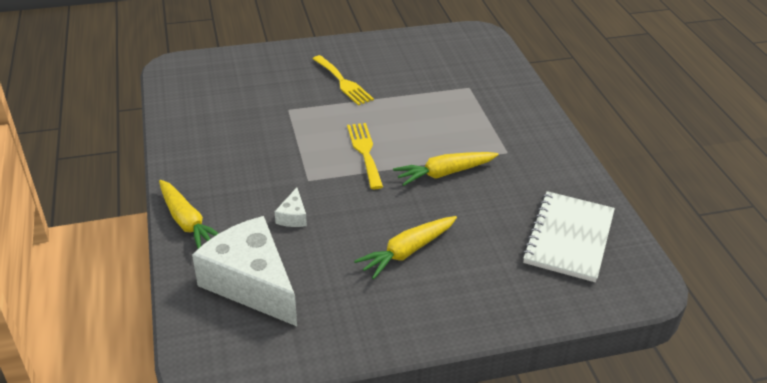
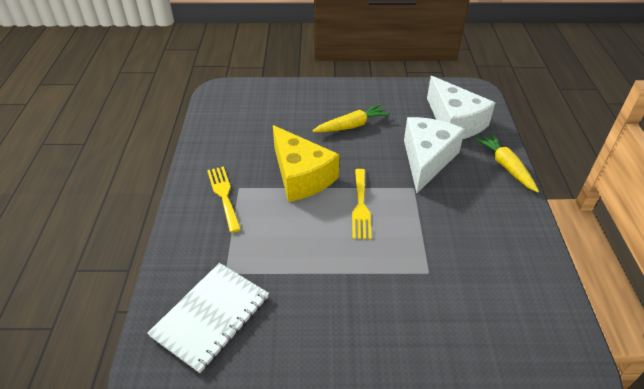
camera: 165 degrees left, 5 degrees up
white cheese [275,187,307,227] -> white cheese [404,117,465,193], size x2.48
yellow fork [313,55,374,105] -> yellow fork moved to [207,166,241,233]
yellow carrot [393,152,499,186] -> yellow cheese [273,125,339,202]
white notebook [522,191,615,282] -> white notebook moved to [147,263,269,373]

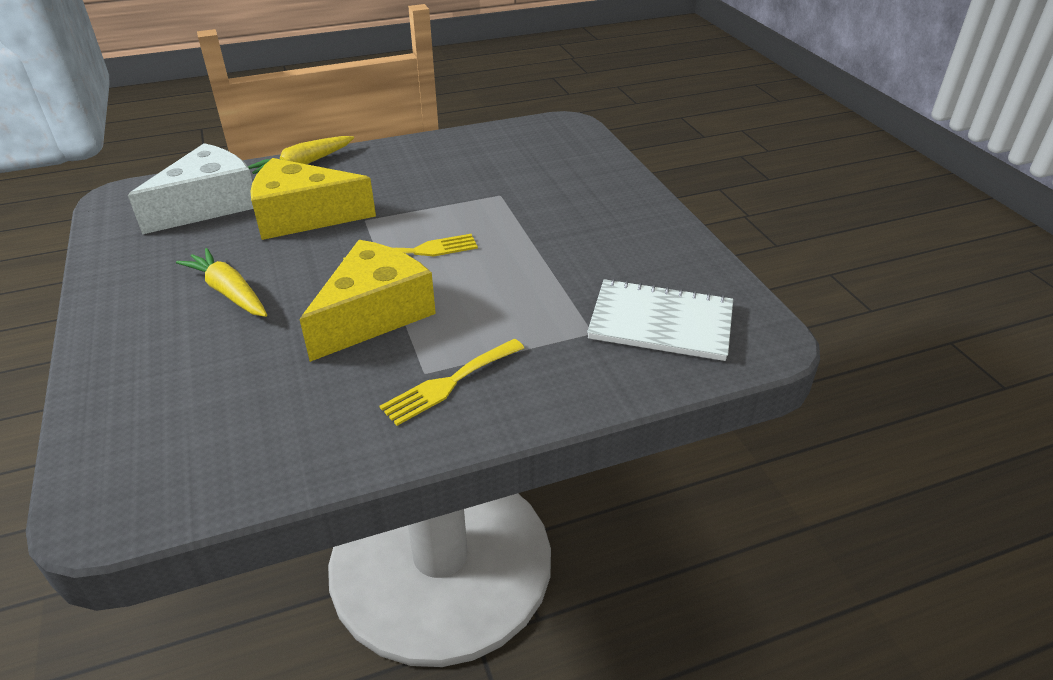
camera: 110 degrees left, 5 degrees down
white cheese [404,117,465,193] -> yellow cheese [250,158,376,240]

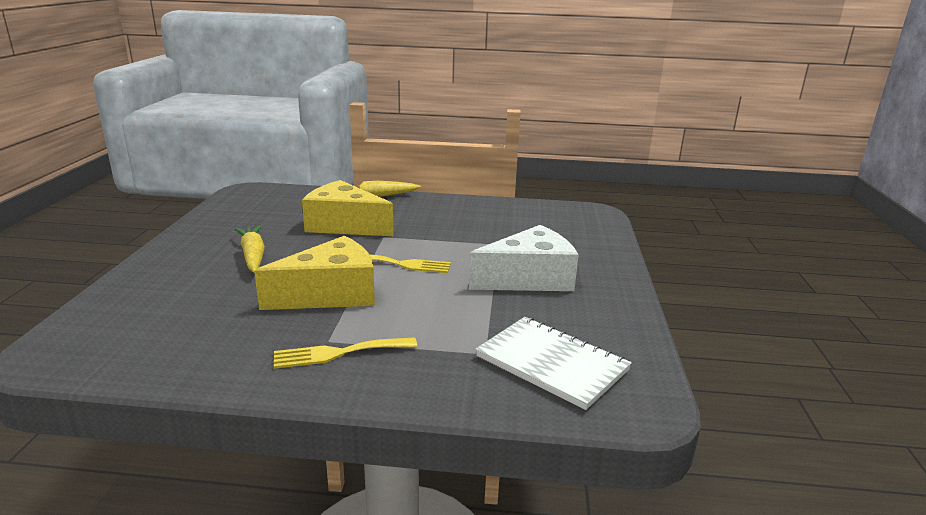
camera: 25 degrees right, 15 degrees down
white cheese [128,143,253,234] -> white cheese moved to [469,225,579,291]

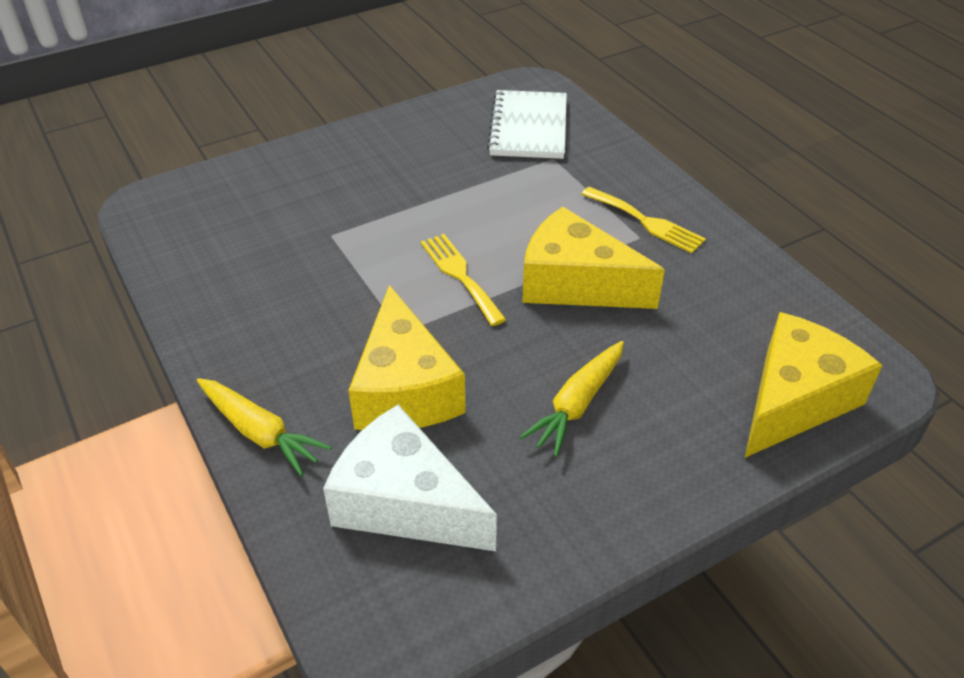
camera: 125 degrees left, 20 degrees up
white cheese [469,225,579,291] -> white cheese moved to [323,405,497,551]
none -> yellow cheese [745,312,883,457]

